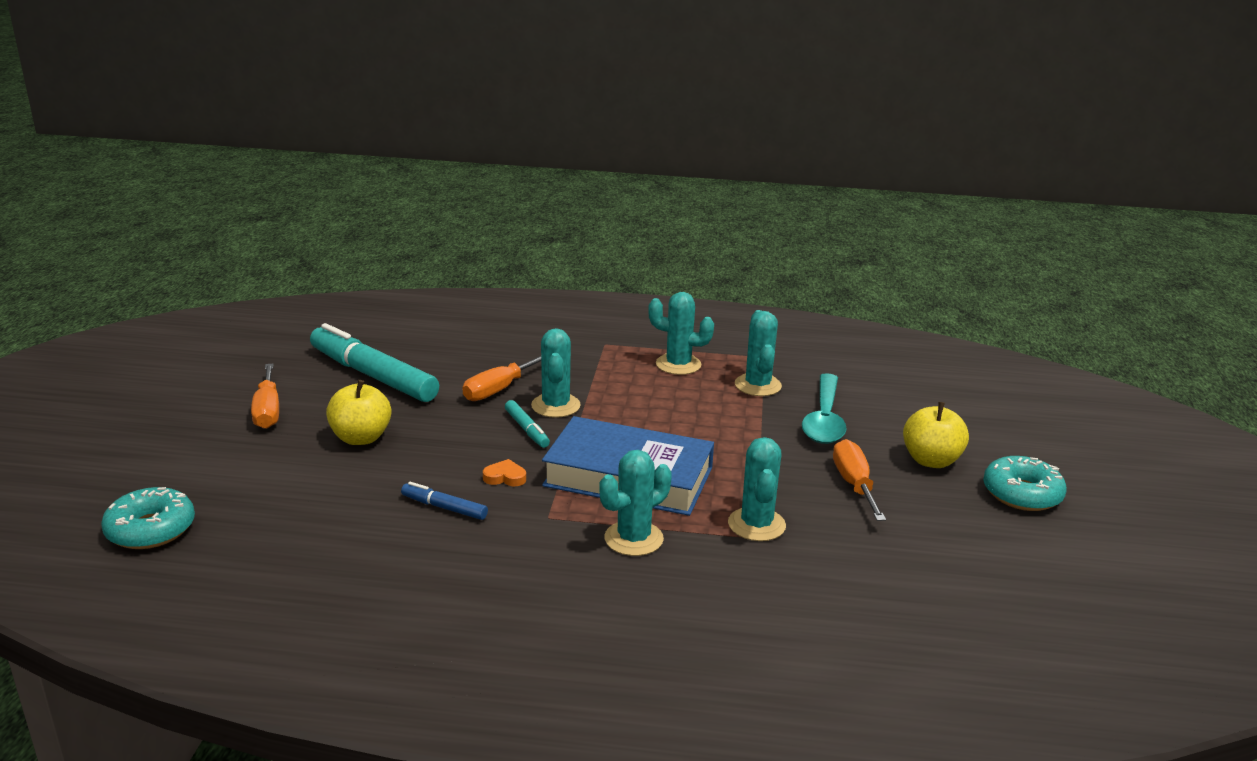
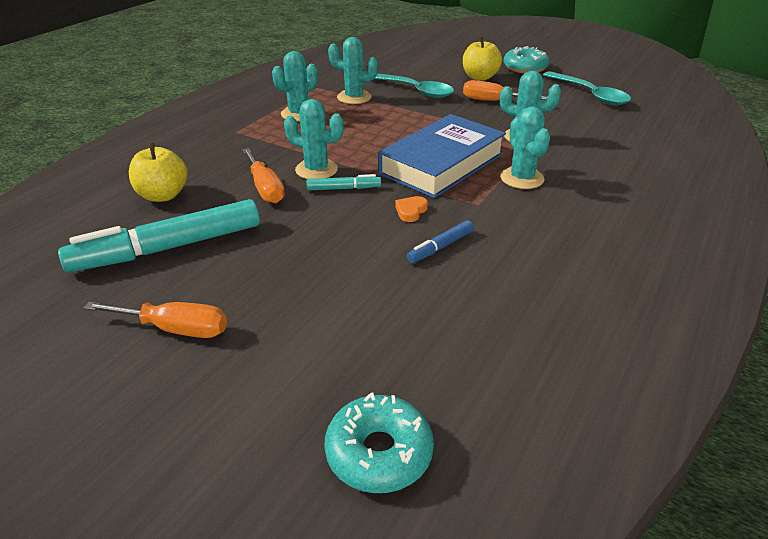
camera: 65 degrees left, 10 degrees up
yellow apple [326,380,391,445] -> yellow apple moved to [129,143,188,202]
none -> turquoise spoon [543,71,631,105]

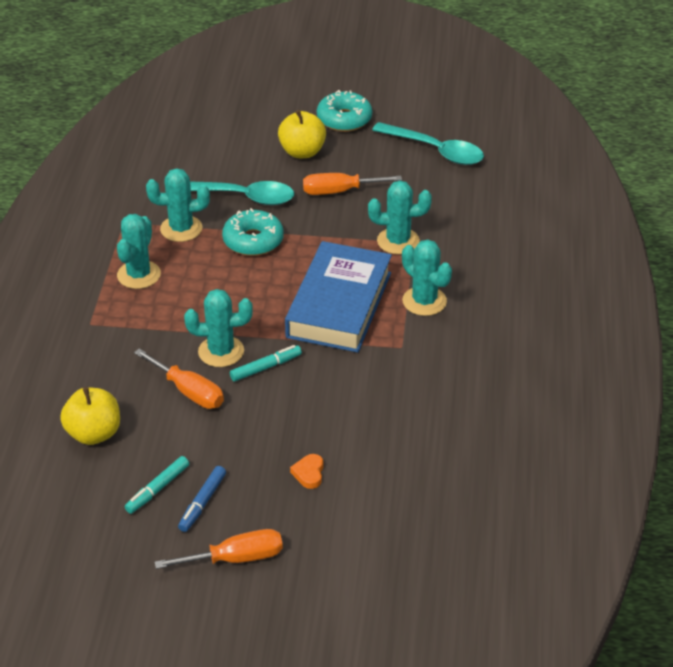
camera: 25 degrees left, 5 degrees up
turquoise marker [58,199,260,272] -> turquoise marker [125,456,189,514], size x0.45
turquoise donut [324,393,434,493] -> turquoise donut moved to [222,208,284,256]
orange heart [395,196,428,222] -> orange heart moved to [290,454,323,489]
blue marker [407,220,474,263] -> blue marker moved to [178,466,226,532]

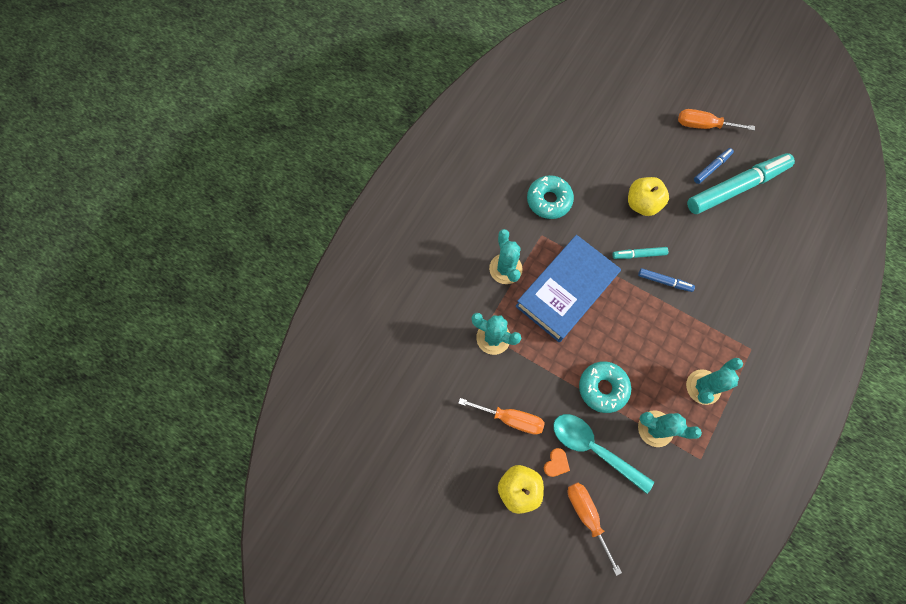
camera: 155 degrees left, 30 degrees up
yellow apple [60,387,120,445] -> yellow apple moved to [628,177,669,216]
turquoise marker [125,456,189,514] -> turquoise marker [687,153,795,214], size x2.21
orange screwdriver [134,349,224,409] -> orange screwdriver moved to [568,482,622,576]
turquoise cactus [184,289,253,367] -> blue marker [638,268,695,292]
orange heart [290,454,323,489] -> orange heart moved to [544,448,570,477]
turquoise donut [317,90,372,132] -> turquoise donut moved to [527,175,574,219]
turquoise spoon [372,122,484,165] -> none

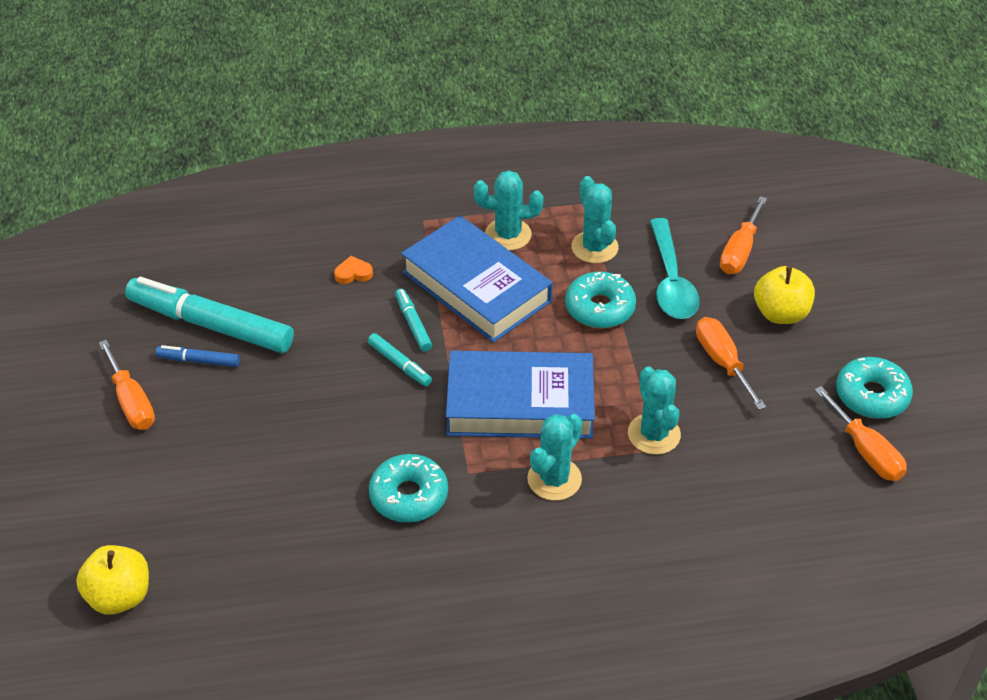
camera: 130 degrees left, 25 degrees down
orange heart [544,448,570,477] -> orange heart moved to [334,256,373,284]
yellow apple [628,177,669,216] -> yellow apple moved to [76,545,149,615]
blue marker [638,268,695,292] -> turquoise marker [395,289,432,352]
none -> blue book [401,215,553,343]
none -> orange screwdriver [815,386,907,481]
none -> turquoise donut [836,357,913,419]

